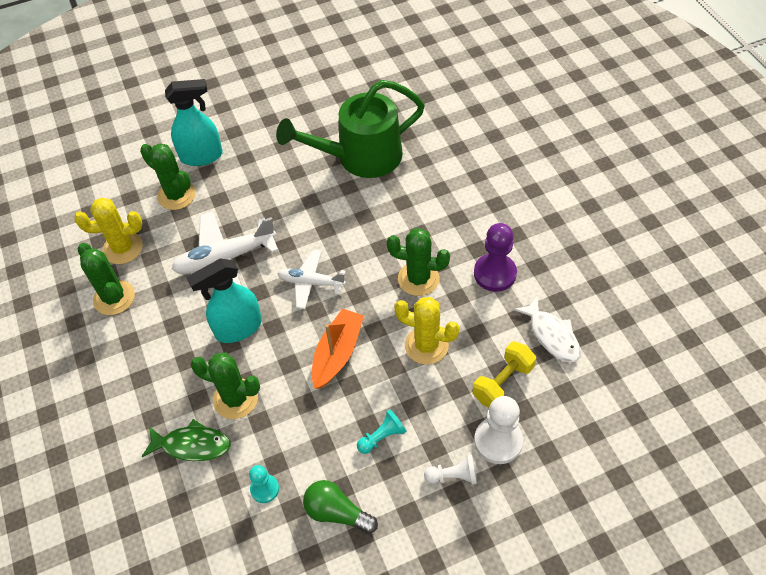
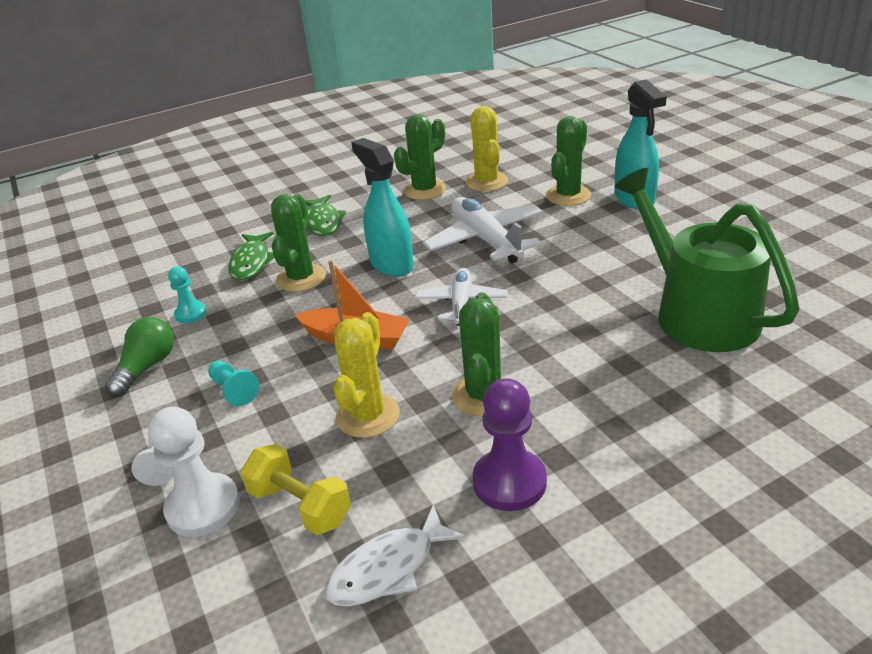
camera: 85 degrees right, 20 degrees down
none -> green fish [306,195,346,236]

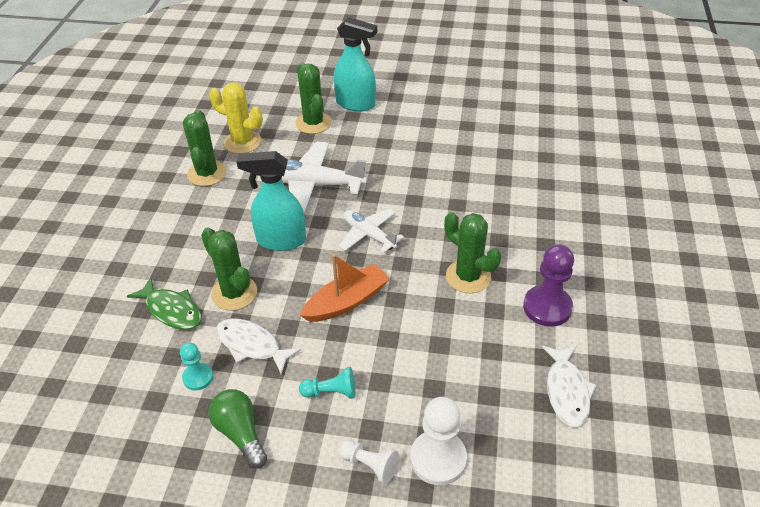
camera: 55 degrees left, 10 degrees up
yellow dumbbell [241,444,351,535] -> none
green fish [306,195,346,236] -> none
yellow cactus [333,312,400,438] -> none
green watering can [615,168,799,352] -> none
none -> white fish [216,318,301,374]

